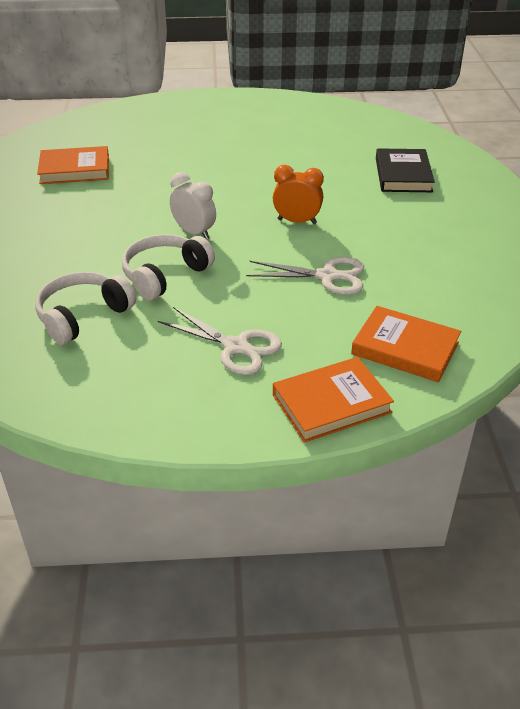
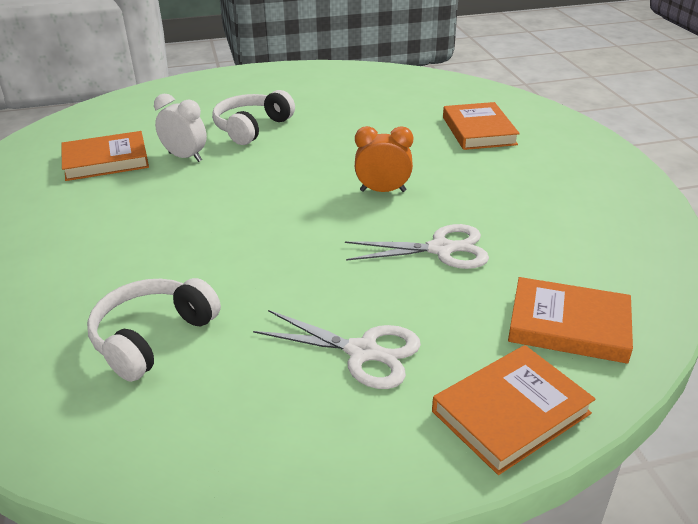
camera: 10 degrees left, 5 degrees down
white headphones [122,234,215,300] -> white headphones moved to [212,90,295,145]
white clock [170,172,216,239] -> white clock moved to [154,94,207,162]
black book [376,148,435,192] -> orange book [443,102,520,150]

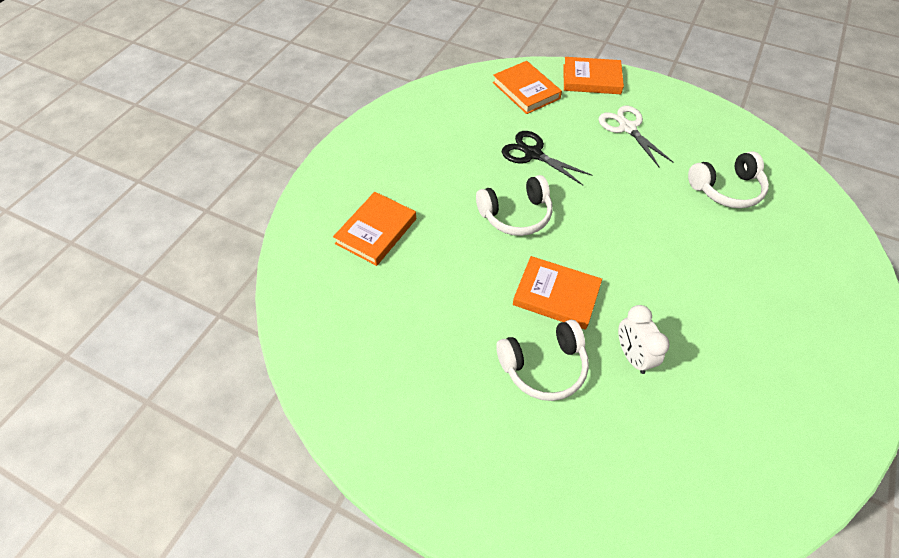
camera: 140 degrees left, 20 degrees up
orange book [62,131,149,181] -> orange book moved to [513,256,602,330]
white scissors [345,224,489,269] -> black scissors [502,131,592,185]
orange clock [355,126,413,192] -> white headphones [476,175,553,236]

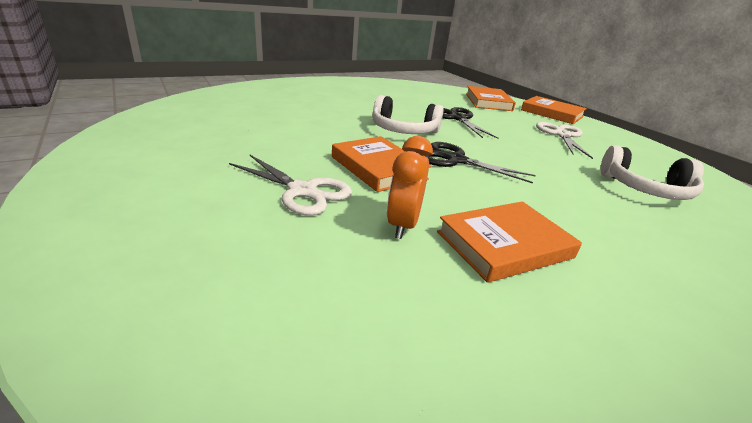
camera: 30 degrees right, 25 degrees down
orange book [333,192,416,266] -> orange book moved to [437,201,582,283]
white headphones [496,320,589,401] -> white scissors [229,155,352,216]
white clock [618,305,670,374] -> orange clock [387,136,433,239]
none -> black scissors [423,142,536,184]

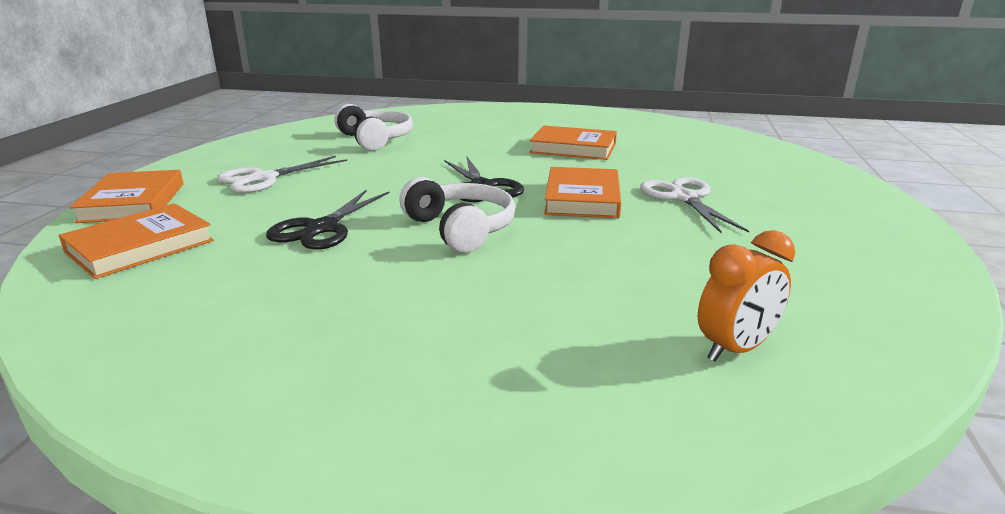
camera: 135 degrees left, 5 degrees down
orange clock [387,136,433,239] -> orange clock moved to [698,230,795,362]

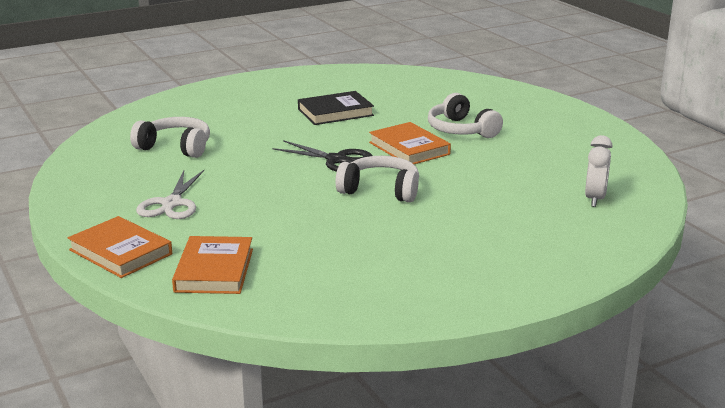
camera: 40 degrees left, 0 degrees up
black scissors [266,189,390,250] -> none
orange book [530,125,617,160] -> black book [298,91,374,125]
white scissors [640,177,749,233] -> white headphones [428,93,503,138]
orange clock [698,230,795,362] -> white clock [585,135,612,207]

